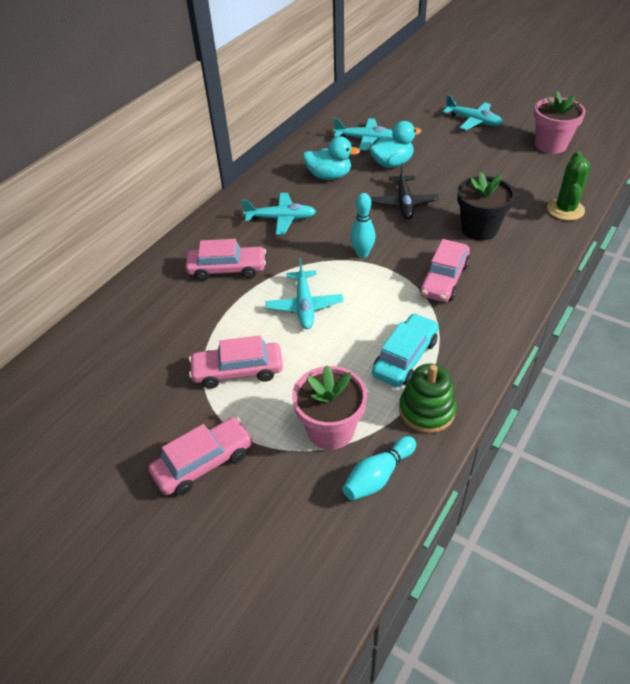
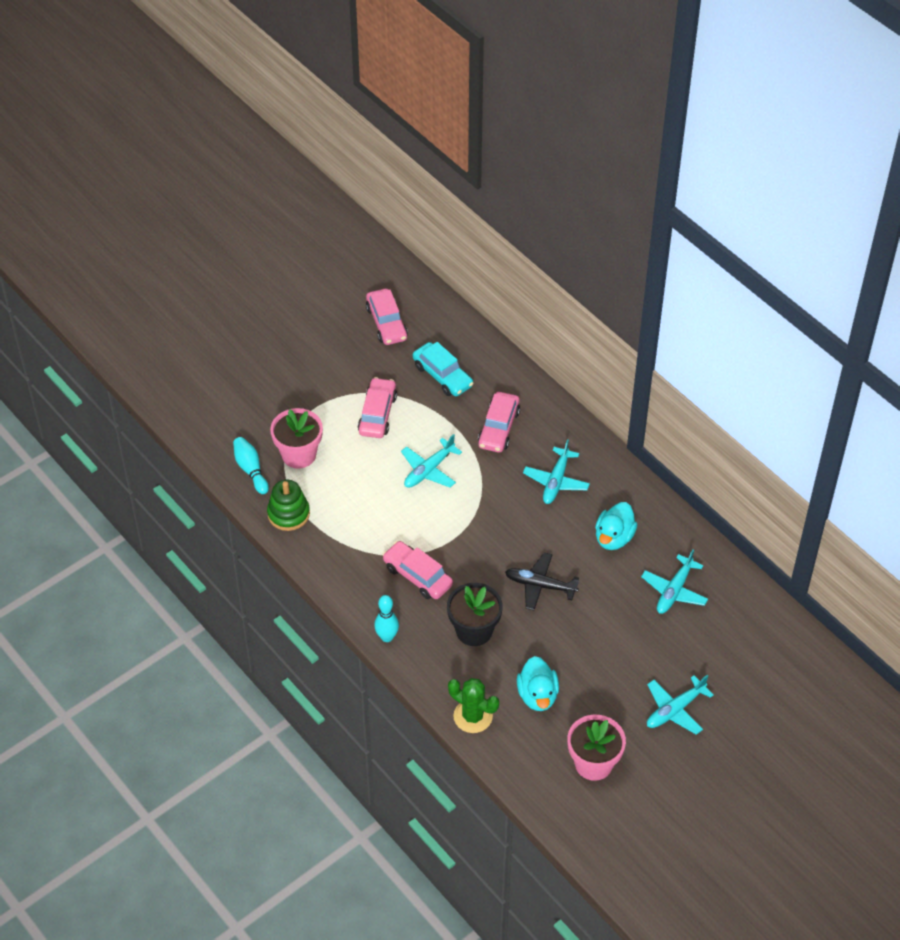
camera: 105 degrees right, 5 degrees up
pink car [149,417,253,495] -> pink car moved to [366,289,408,345]
turquoise plane [266,258,343,329] -> turquoise plane turned 60 degrees counterclockwise [401,434,462,488]
turquoise bowling pin [350,193,376,258] -> turquoise bowling pin moved to [374,595,399,642]
turquoise duck [369,121,421,168] -> turquoise duck moved to [517,656,559,711]
turquoise car [372,313,439,387] -> turquoise car moved to [413,342,474,396]

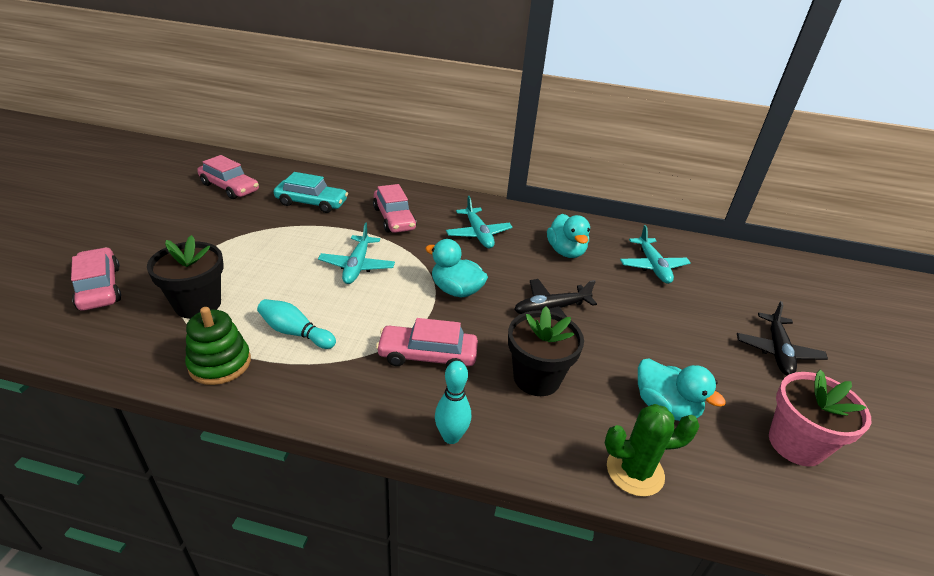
camera: 40 degrees left, 15 degrees down
turquoise bowling pin [233,437,269,494] -> turquoise bowling pin moved to [257,299,336,349]
pink flower pot [270,408,323,469] -> black flower pot [147,235,224,319]
pink car [358,377,397,438] -> pink car moved to [71,247,121,311]
turquoise plane [647,675,714,735] -> black plane [737,301,828,376]
none -> turquoise duck [425,239,488,297]

